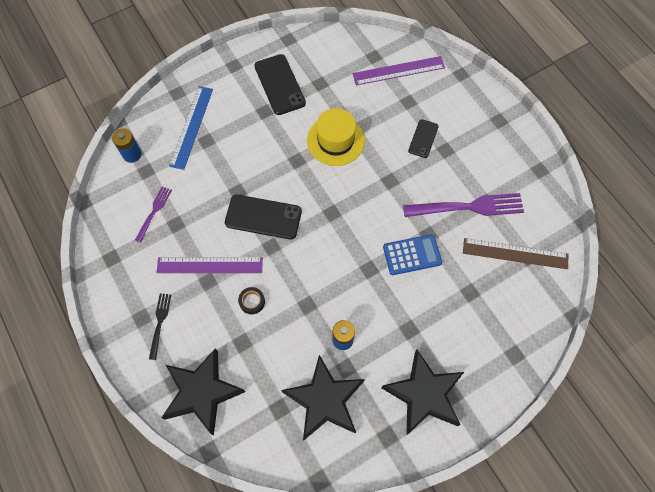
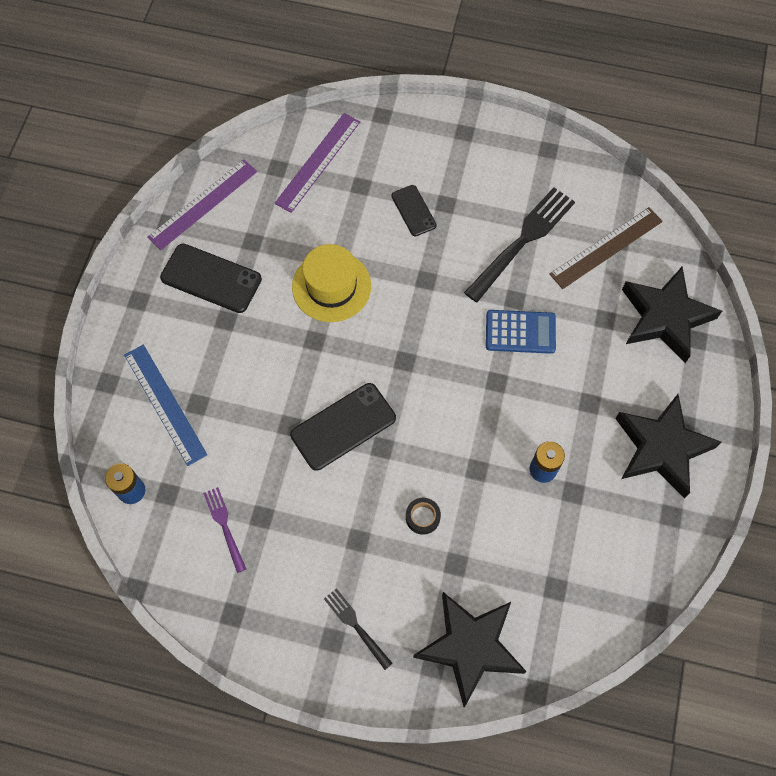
camera: 45 degrees left, 0 degrees up
purple ruler [157,257,263,273] -> purple ruler moved to [147,159,257,250]
black star [281,355,365,441] -> black star moved to [622,267,722,363]
blue calculator [383,234,442,275] -> blue calculator turned 60 degrees clockwise [486,310,556,354]
purple fork [403,193,524,217] -> black fork [464,187,575,302]

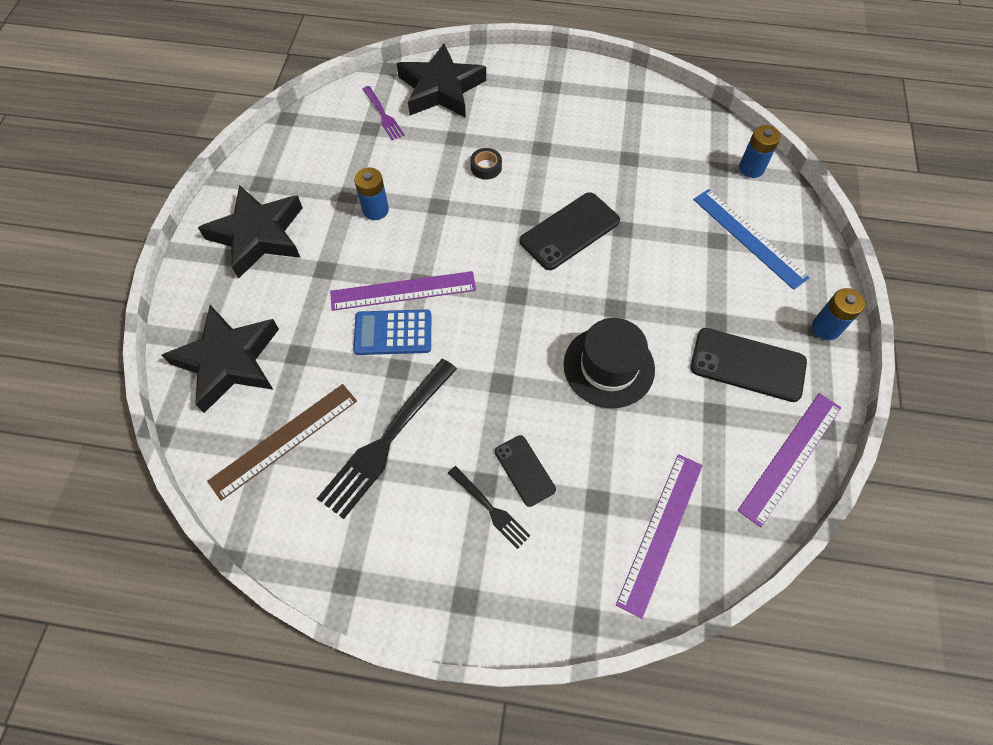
camera: 175 degrees right, 5 degrees down
purple fork [203,487,246,573] -> purple fork moved to [363,86,405,140]
yellow hat [292,244,371,322] -> black hat [563,318,655,408]
black fork [324,588,393,670] -> black fork moved to [448,466,531,549]
none -> purple ruler [330,271,476,311]
none -> blue battery [812,288,865,340]

